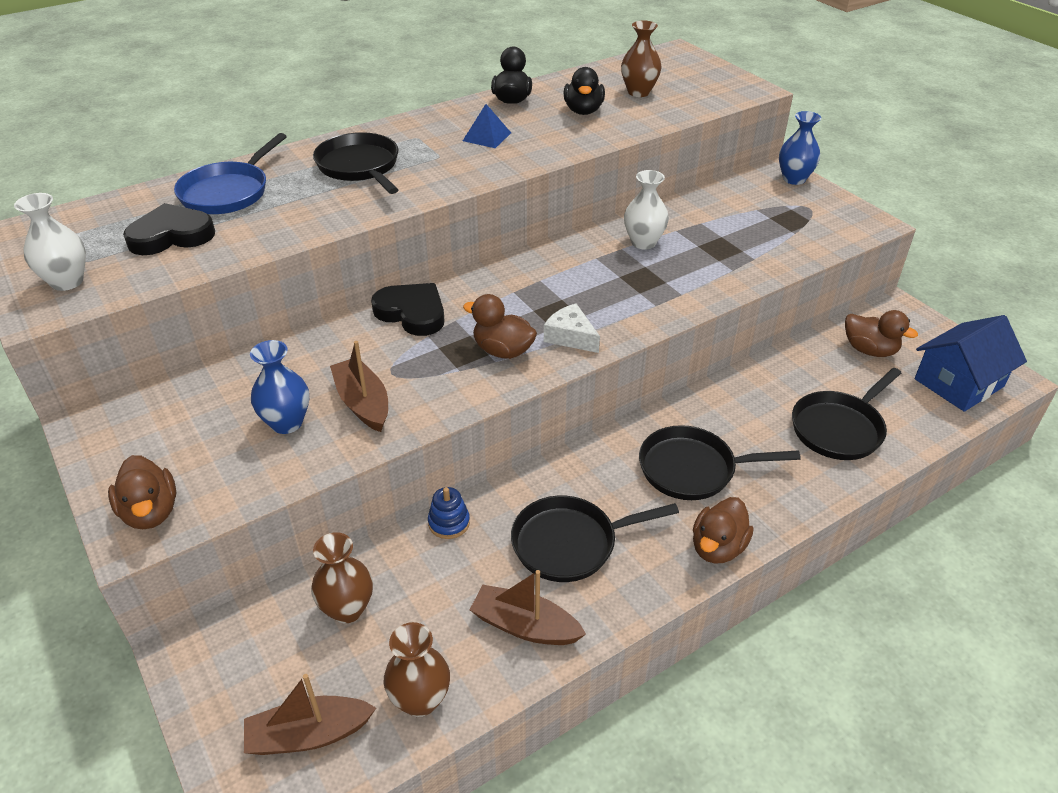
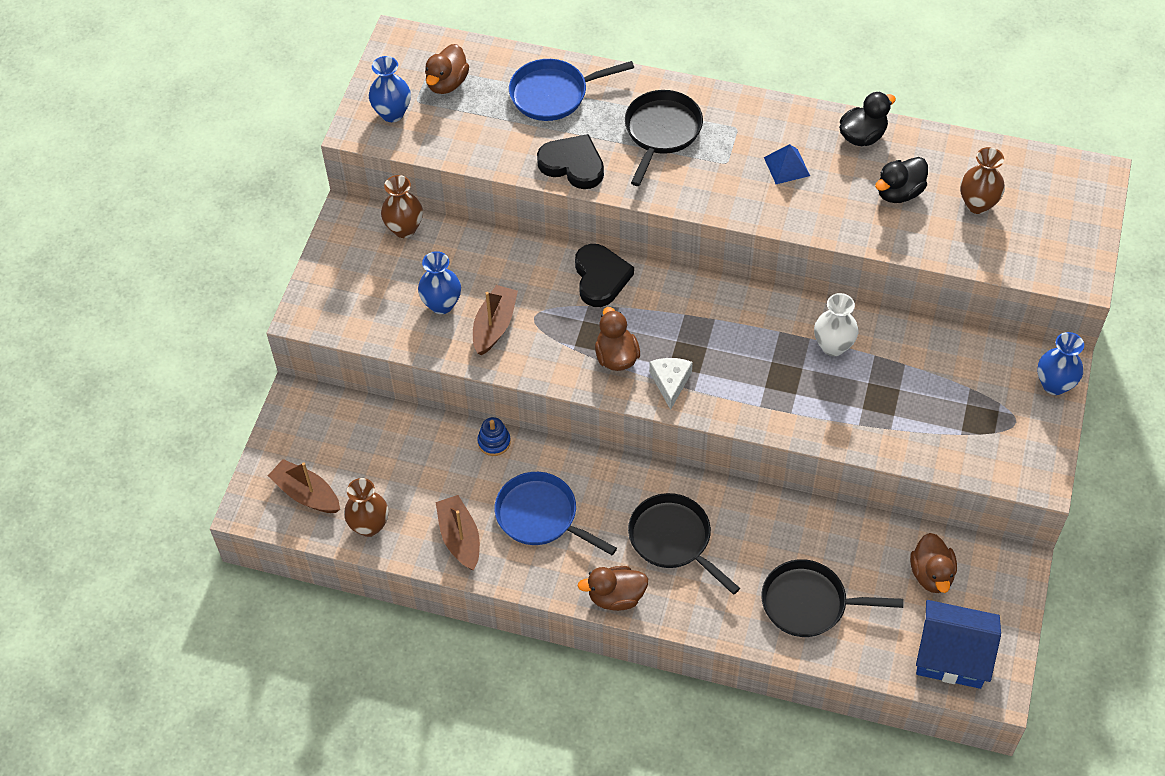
camera: 50 degrees right, 15 degrees up
white vase [14,193,86,291] -> blue vase [369,56,411,122]
brown duck [108,455,176,529] -> brown duck moved to [425,44,469,94]
black heart [123,203,215,255] -> black heart moved to [537,134,604,189]
brown vase [311,532,373,623] -> brown vase moved to [381,175,423,238]
black pan [511,496,679,582] -> blue pan [495,472,617,555]

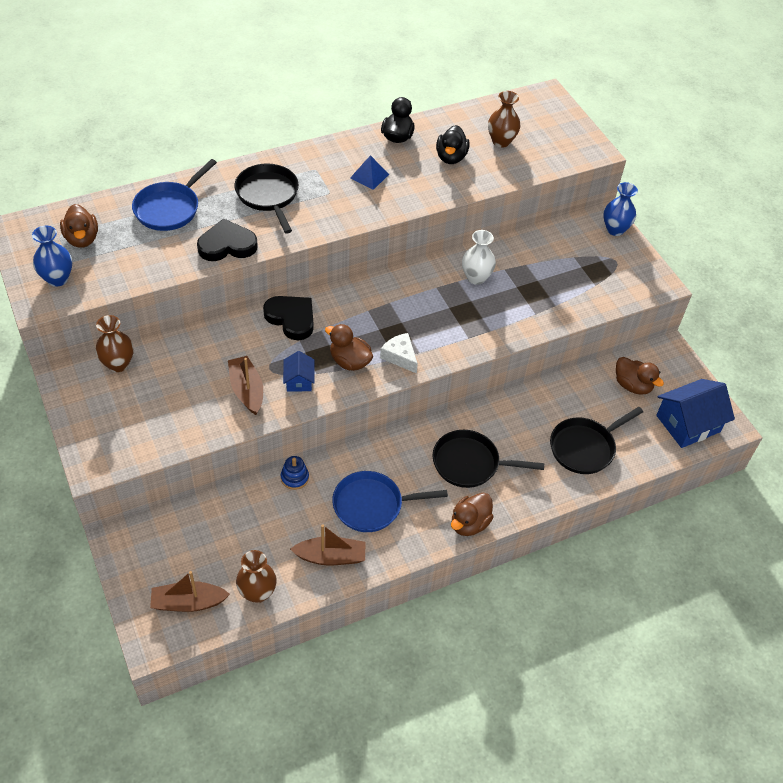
camera: 45 degrees left, 5 degrees down
blue vase [418,251,461,314] -> none
brown boat [436,495,480,570] -> brown boat turned 150 degrees clockwise [290,524,366,565]
none -> blue house [283,351,315,392]

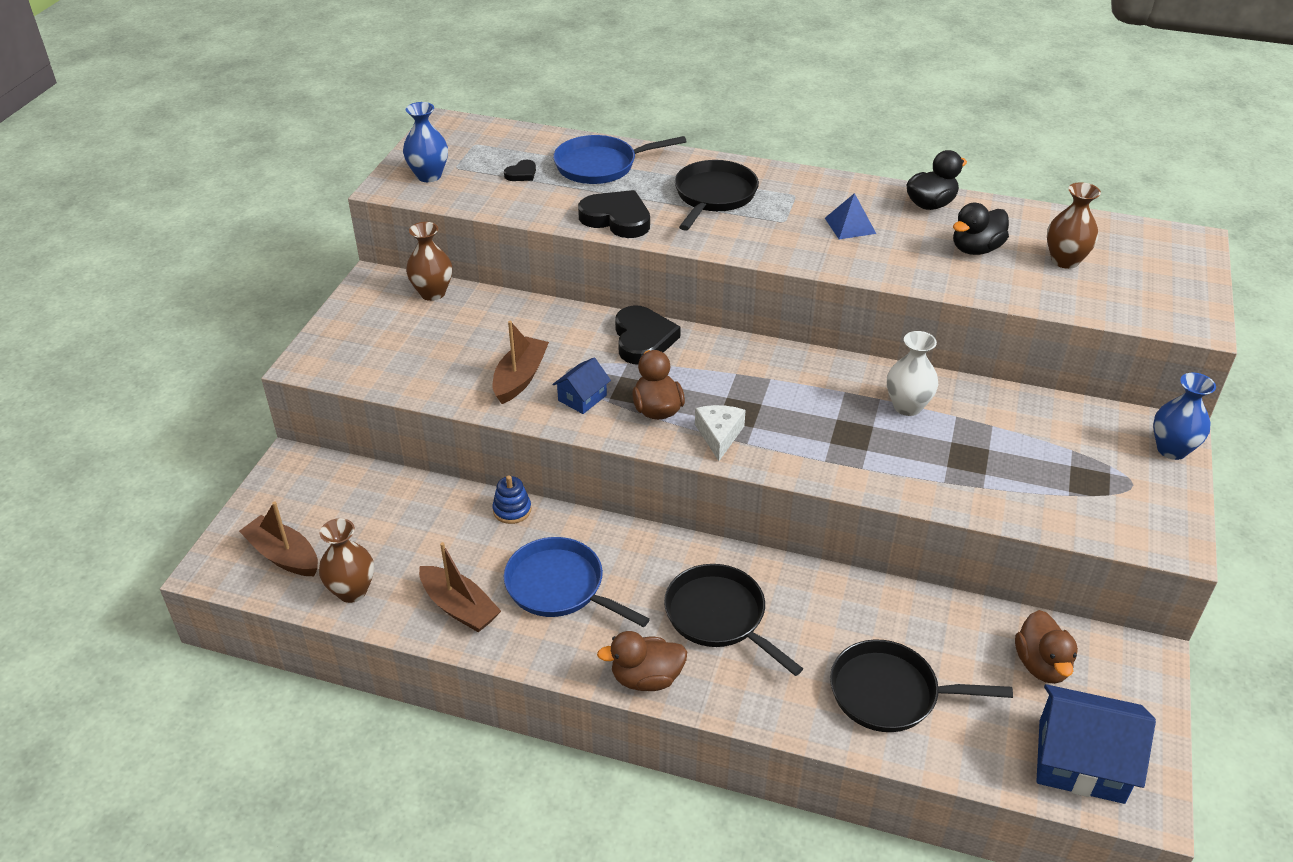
camera: 45 degrees right, 10 degrees down
brown duck [60,204,98,248] -> none
none -> black heart [504,160,536,181]

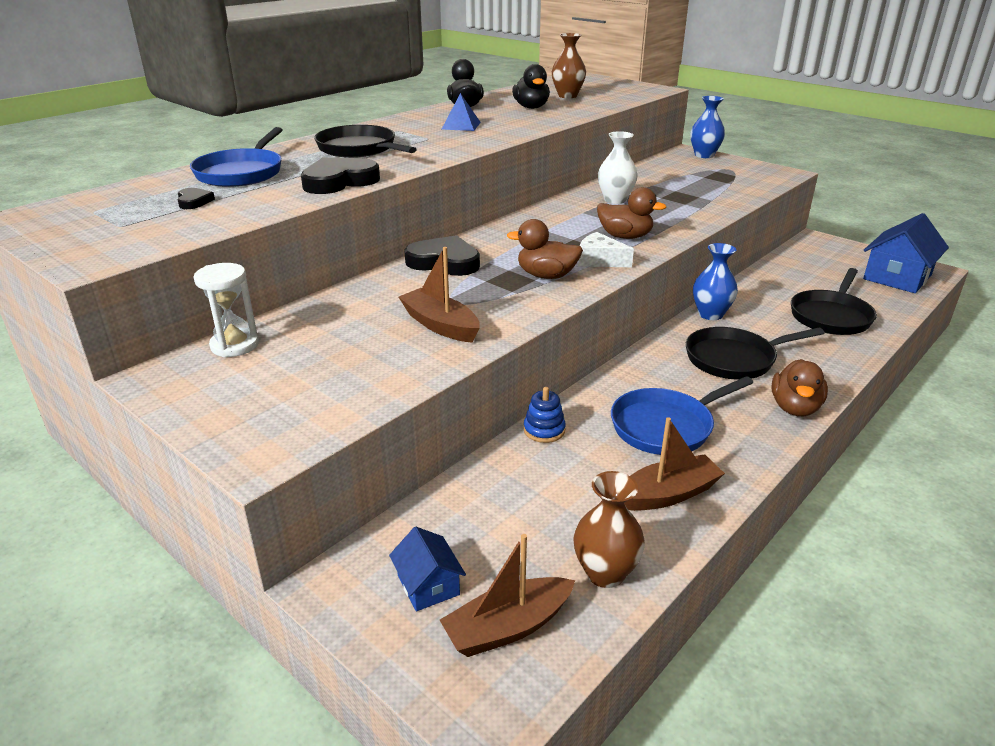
camera: 65 degrees left, 10 degrees down
blue vase [403,102,448,182] -> blue vase moved to [693,243,738,320]
brown vase [406,222,452,301] -> white hourglass [193,263,259,357]
blue house [552,358,611,414] -> blue house moved to [389,527,466,611]
brown duck [1015,610,1078,684] -> brown duck moved to [597,187,666,239]

